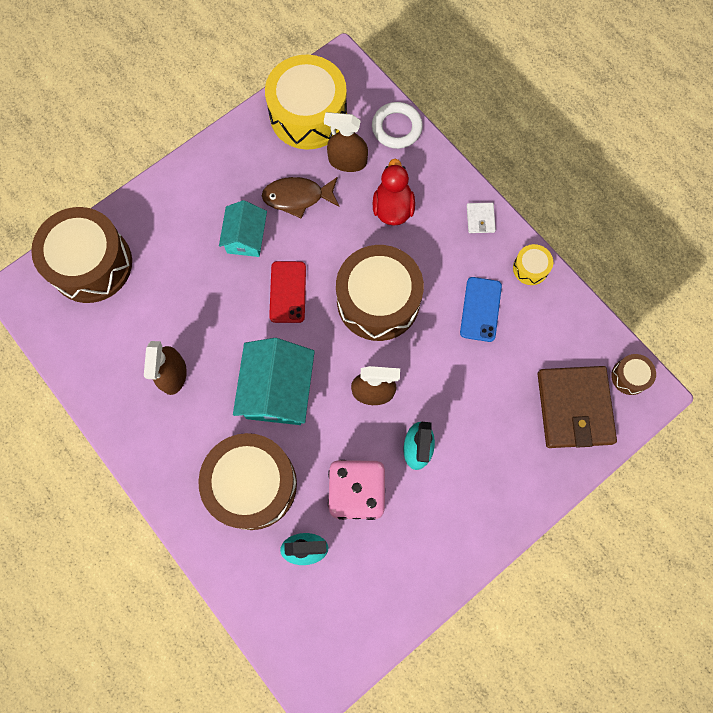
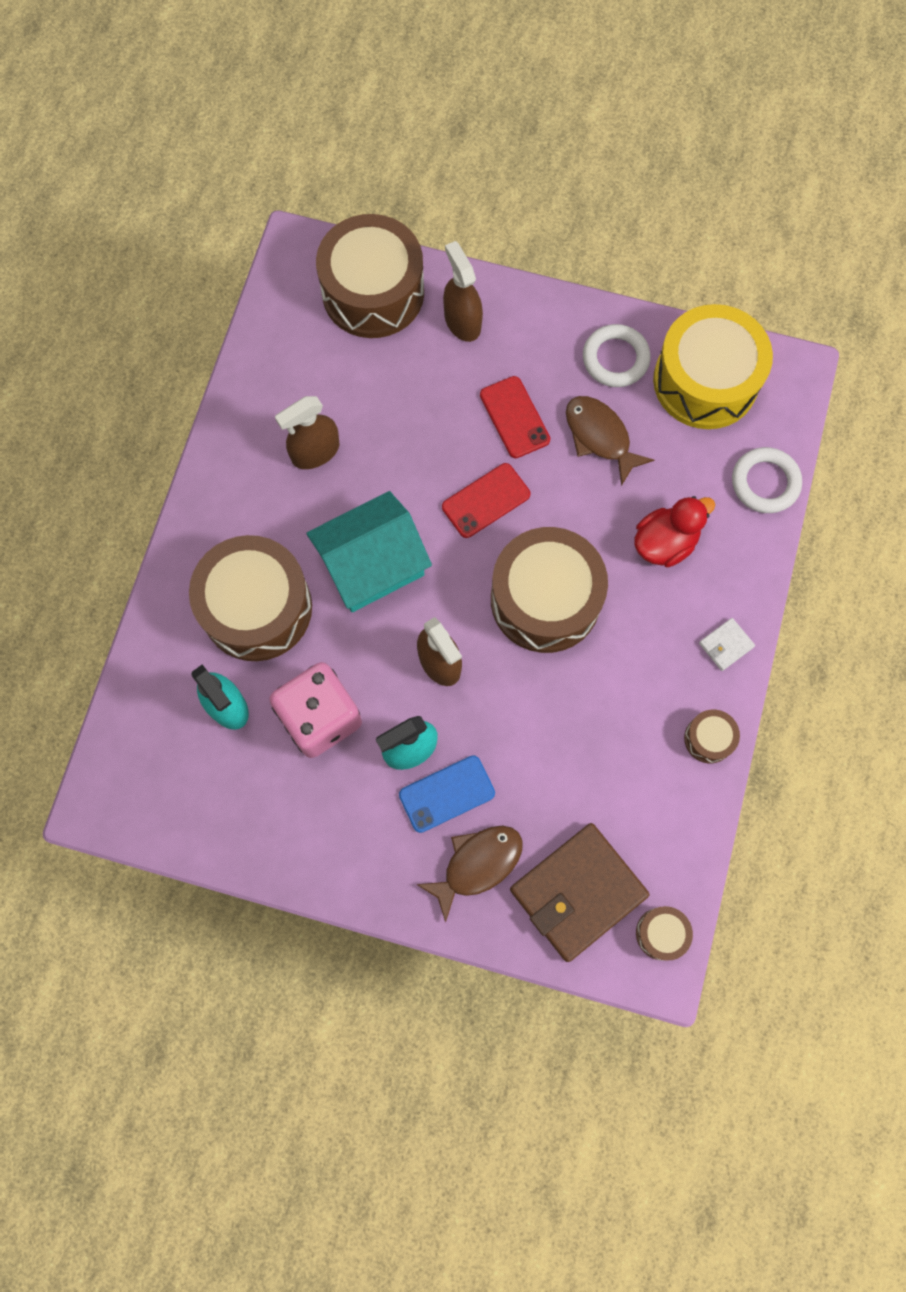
camera: 55 degrees right, 0 degrees up
turquoise house [219,200,267,257] -> red phone [480,376,550,458]
brown spray bottle [324,112,368,172] -> brown spray bottle moved to [443,241,483,342]
blue phone [460,277,502,342] -> blue phone moved to [399,755,495,833]
yellow drum [513,244,553,285] -> brown drum [684,709,740,763]
none -> brown fish [416,825,522,923]
none -> white ring [583,324,651,387]

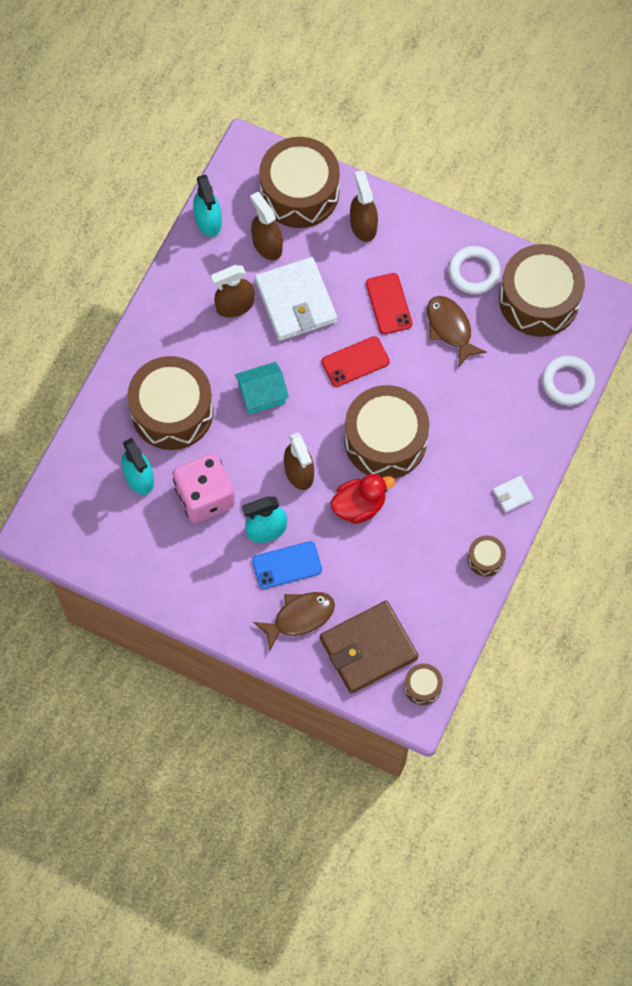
camera: 10 degrees right, 5 degrees down
turquoise house [306,491,432,612] -> turquoise house [235,362,289,415], size x0.63
red duck [635,496,715,567] -> red duck moved to [330,474,395,524]
yellow drum [653,304,773,429] -> brown drum [499,244,585,337]
none -> turquoise spray bottle [193,175,222,237]
none -> brown spray bottle [250,192,283,260]
none -> white wallet [255,257,337,341]

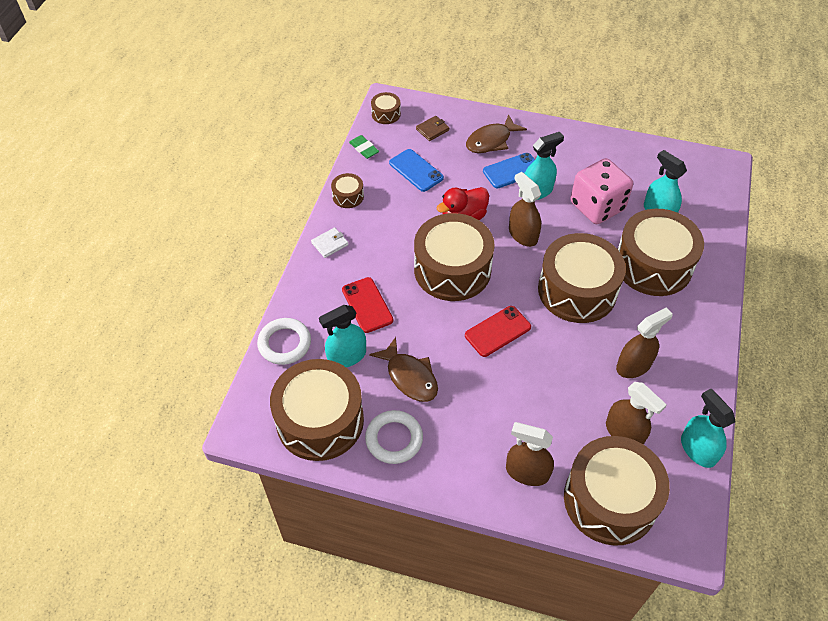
camera: 170 degrees right, 15 degrees down
turquoise house [235,362,289,415] -> brown drum [538,233,626,323]
white wallet [255,257,337,341] -> none
brown wallet [320,601,418,694] -> brown wallet [416,116,449,141], size x0.42
brown spray bottle [350,170,378,242] -> brown spray bottle turned 135 degrees clockwise [506,422,554,486]
red phone [366,273,412,334] -> red phone moved to [342,277,393,333]
none -> turquoise spray bottle [319,305,366,367]
none -> green eraser [349,135,379,159]
none -> blue phone [389,149,444,192]

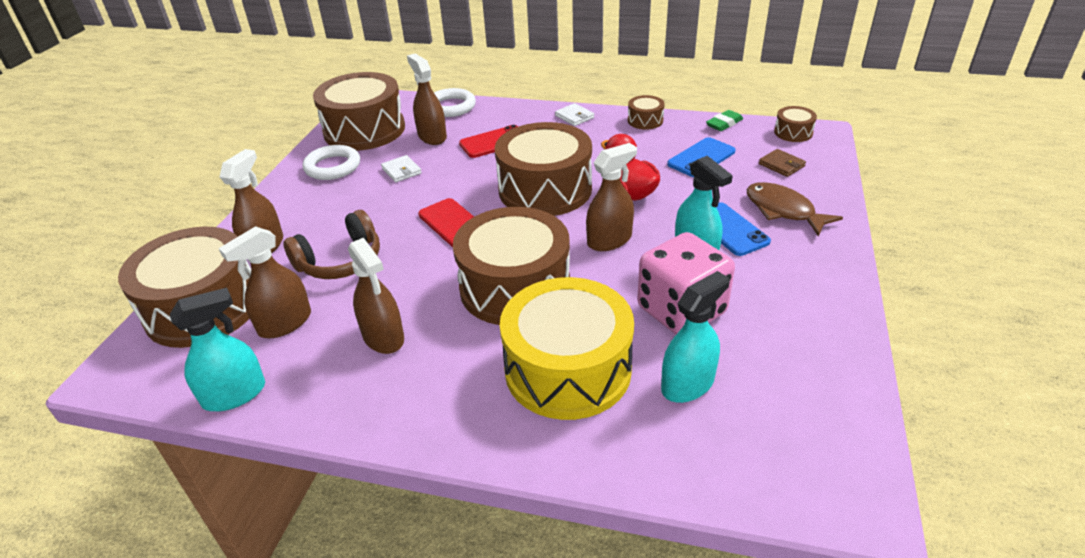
camera: 90 degrees right, 15 degrees down
turquoise spray bottle [319,305,366,367] -> brown spray bottle [407,54,447,145]
brown fish [369,337,438,402] -> white wallet [381,155,422,182]
brown drum [618,209,704,296] -> yellow drum [500,277,634,420]
none -> brown headphones [283,210,380,279]

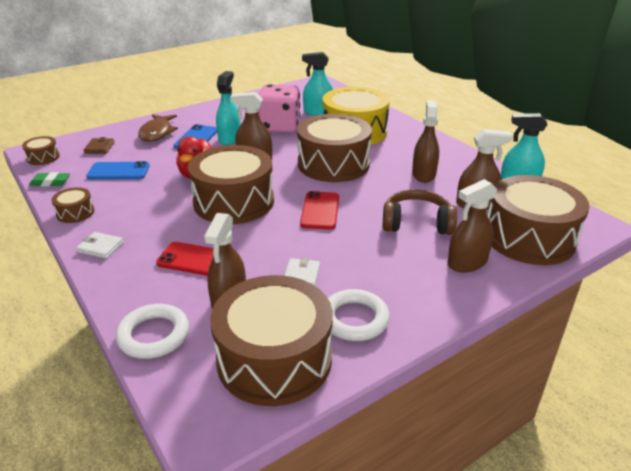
camera: 140 degrees left, 5 degrees down
white wallet [555,103,594,126] -> white wallet turned 75 degrees counterclockwise [76,232,124,259]

